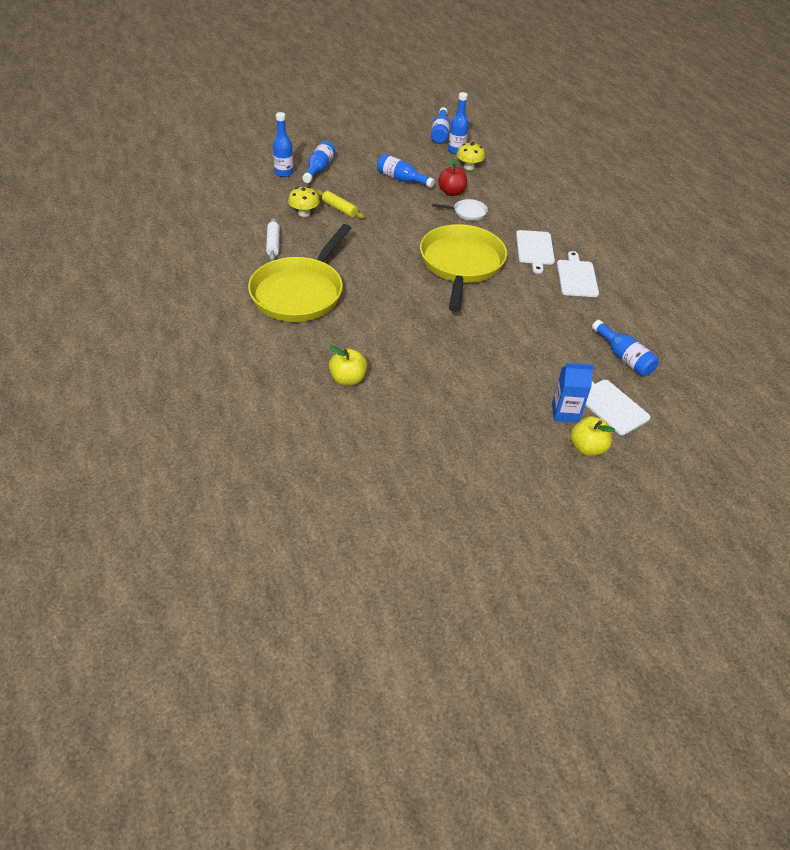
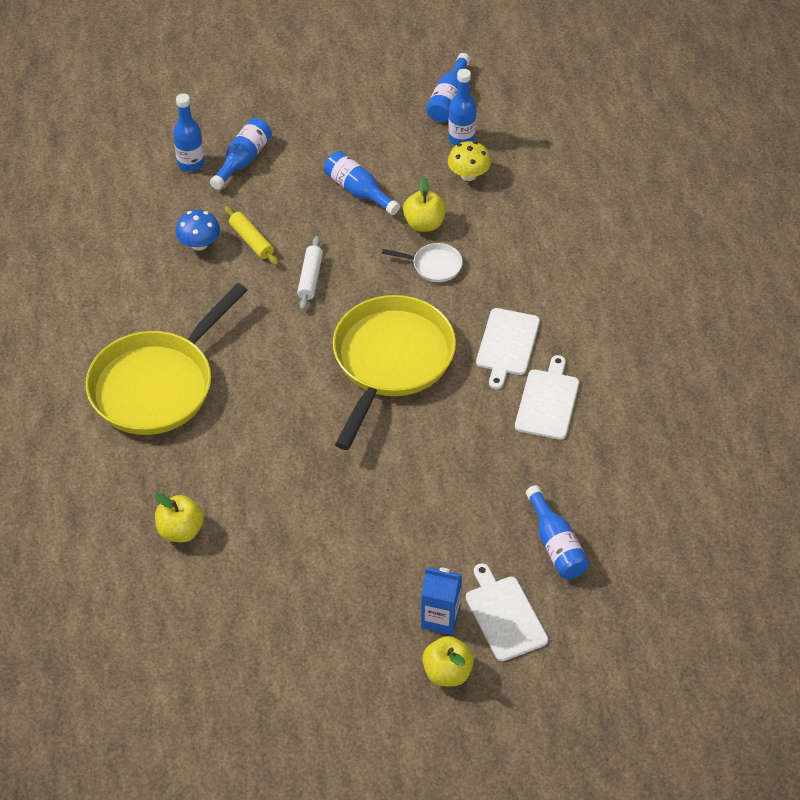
camera: 15 degrees right, 5 degrees up
white rolling pin [266,218,280,261] -> white rolling pin moved to [297,236,323,310]
yellow mushroom [288,187,320,217] -> blue mushroom [175,210,220,251]
red apple [438,158,467,196] -> yellow apple [403,177,446,232]

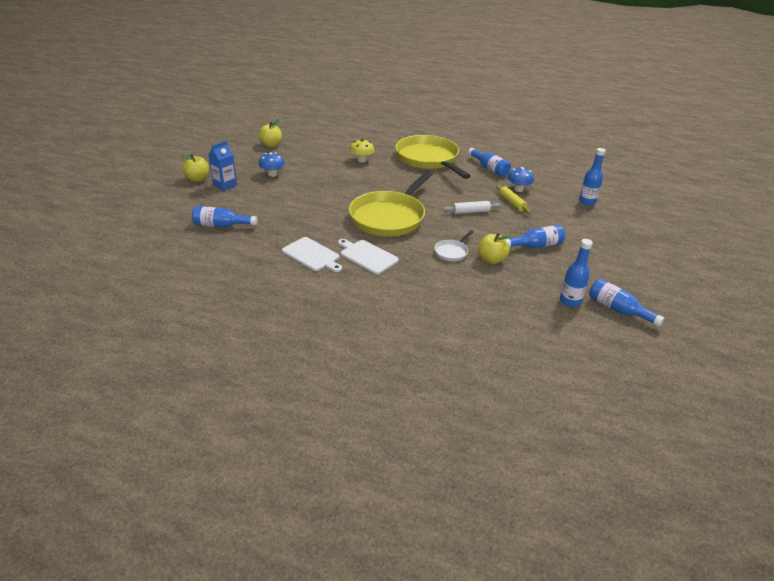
camera: 115 degrees right, 15 degrees down
yellow apple [154,493,204,542] -> yellow apple moved to [259,119,282,147]
blue bottle [210,118,272,190] -> blue bottle moved to [468,148,511,177]
yellow rolling pin [224,206,279,265] -> yellow rolling pin turned 75 degrees clockwise [496,185,531,213]
white rolling pin [297,236,323,310] -> white rolling pin turned 45 degrees counterclockwise [443,201,500,214]
yellow pan [333,295,456,450] -> yellow pan turned 75 degrees clockwise [349,170,433,236]
yellow mushroom [448,141,491,181] -> yellow mushroom moved to [350,139,374,163]
white cutting board [466,563,548,661] -> none
none -> blue mushroom [259,152,285,177]

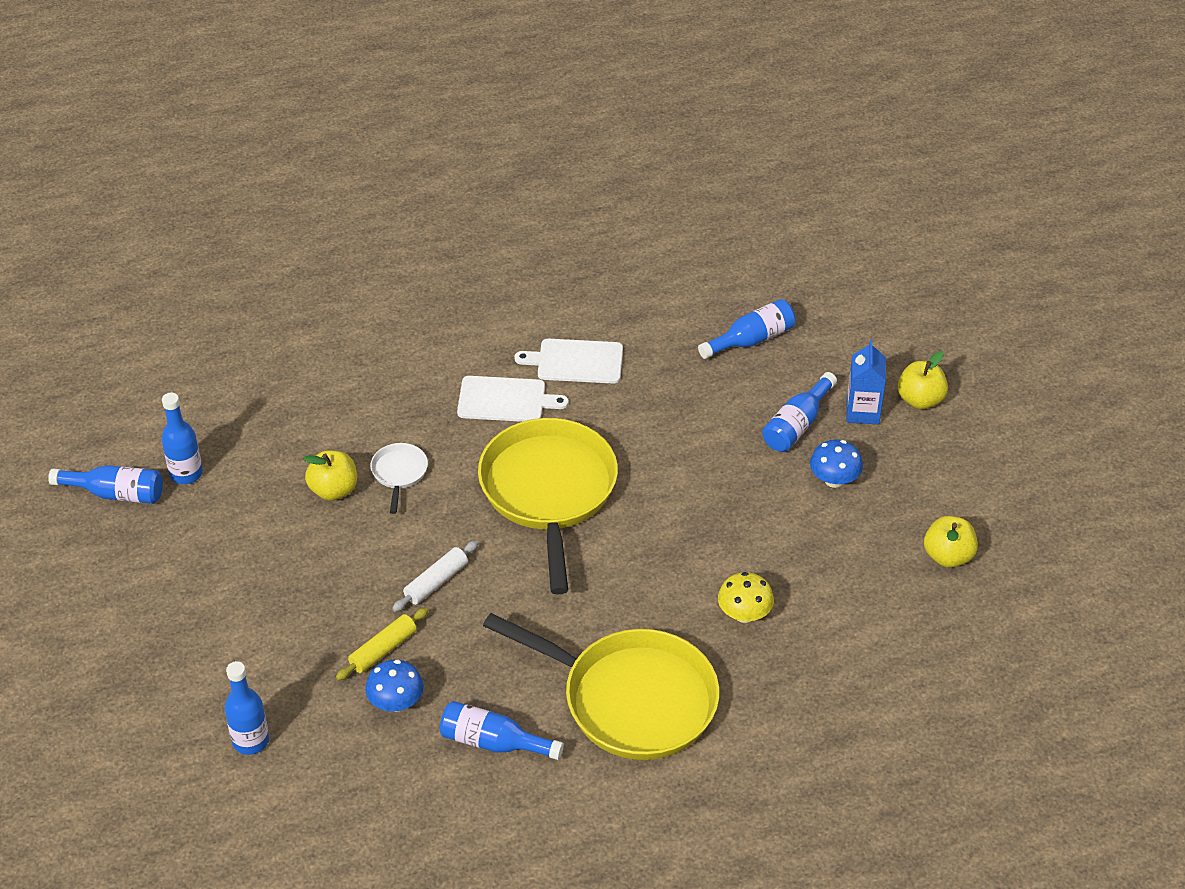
camera: 145 degrees right, 10 degrees up
yellow rolling pin [496,185,531,213] -> yellow rolling pin turned 75 degrees counterclockwise [336,608,428,681]
blue bottle [505,225,565,248] -> blue bottle moved to [762,372,837,452]

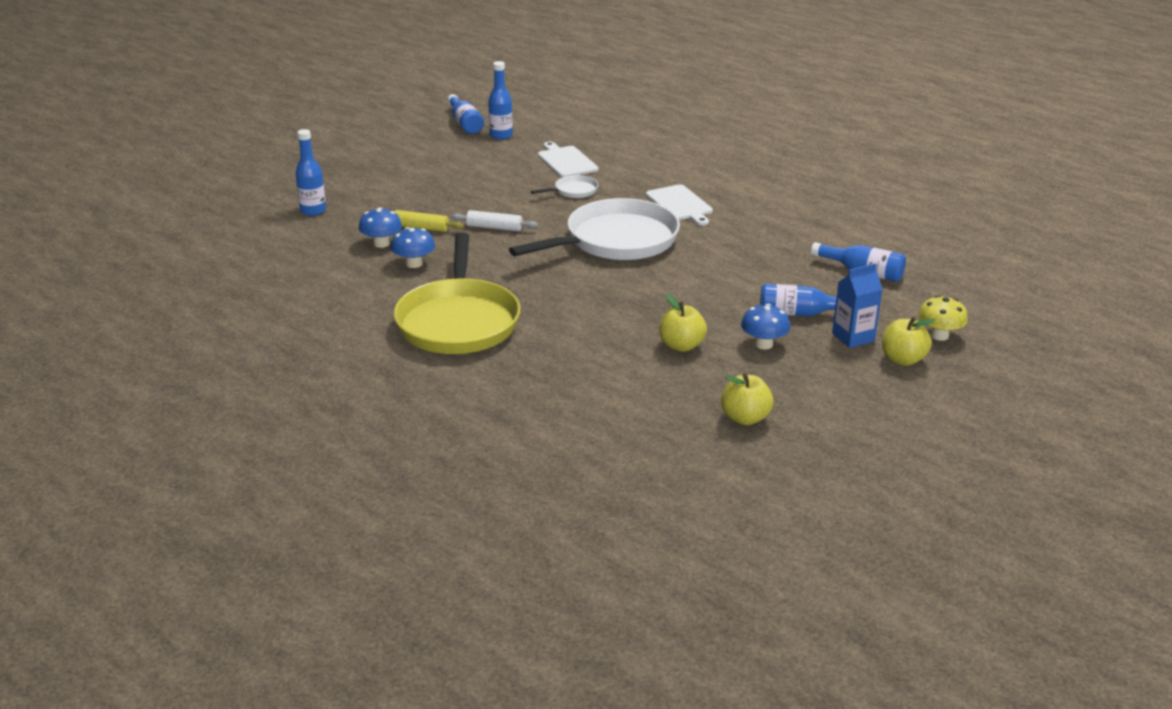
camera: 60 degrees right, 15 degrees down
yellow apple [303,450,357,501] -> yellow apple moved to [659,294,707,352]
blue bottle [440,701,564,760] -> none
yellow pan [478,418,618,595] -> white pan [509,198,680,260]
white cutting board [515,339,623,384] -> white cutting board moved to [538,142,598,178]
yellow mushroom [718,572,774,623] -> yellow mushroom moved to [918,295,968,341]
none -> blue mushroom [391,227,435,268]

